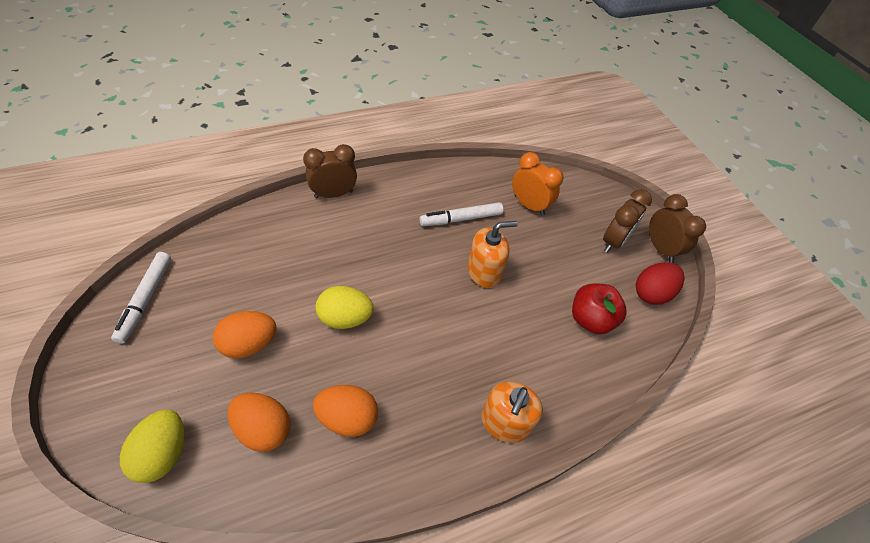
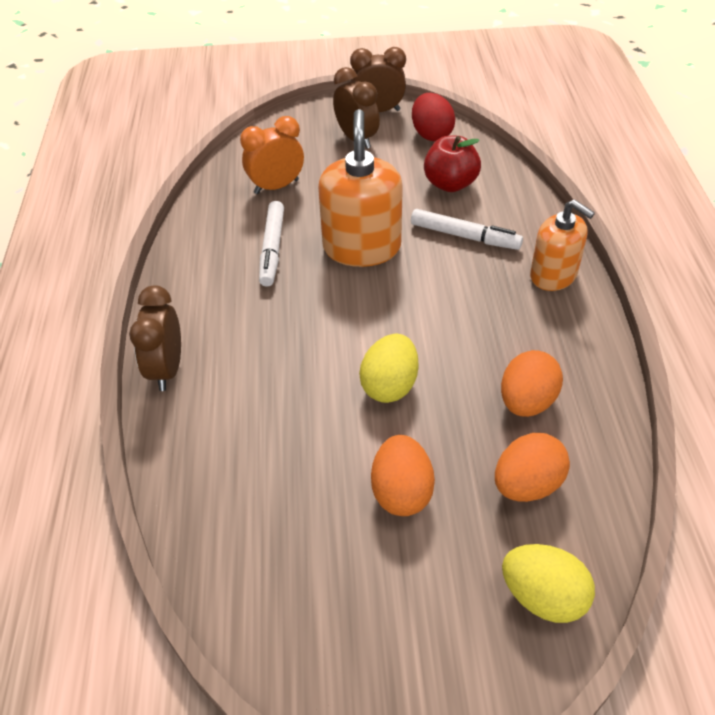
camera: 65 degrees left, 5 degrees down
white marker [111,252,171,344] -> white marker moved to [411,209,523,250]
orange soap dispenser [467,221,518,288] -> orange soap dispenser [318,109,403,267], size x1.51

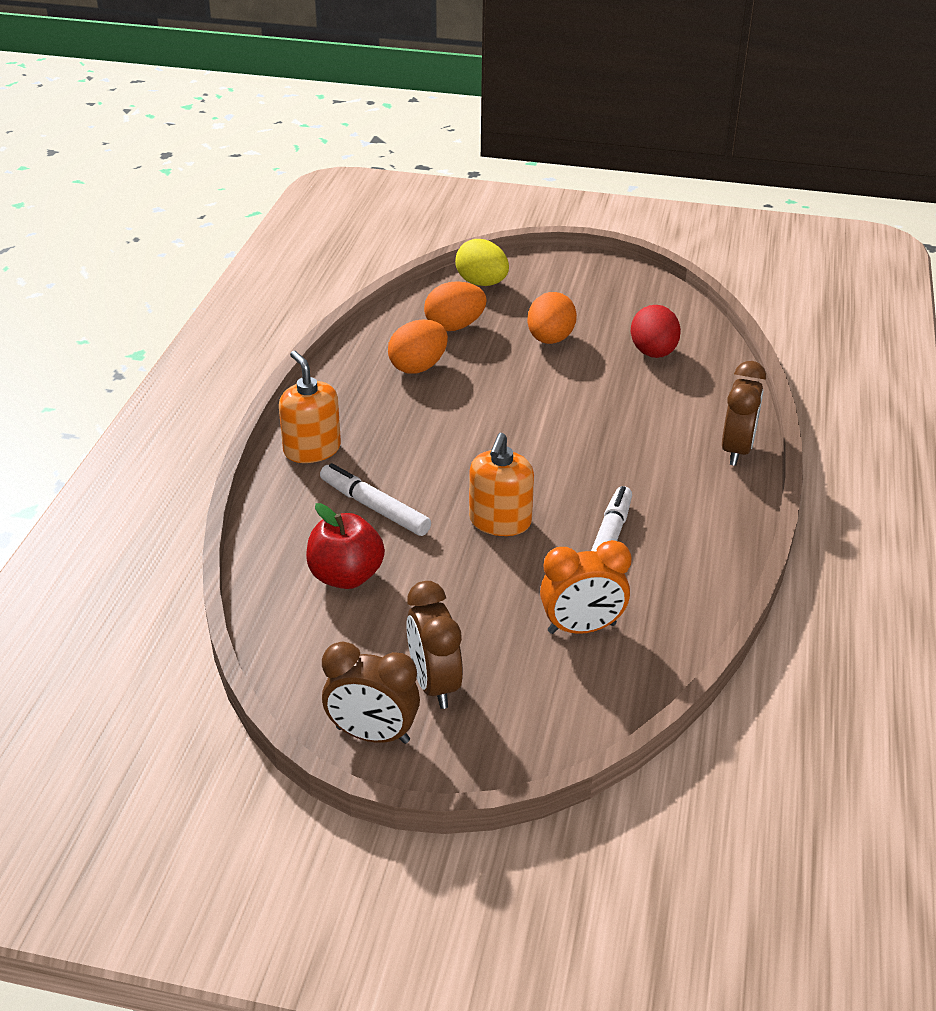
camera: 165 degrees left, 10 degrees down
orange soap dispenser [318,109,403,267] -> orange soap dispenser [469,433,534,536], size x0.66
yellow egg [359,334,418,403] -> none
red egg [412,93,456,141] -> red egg moved to [631,305,681,358]

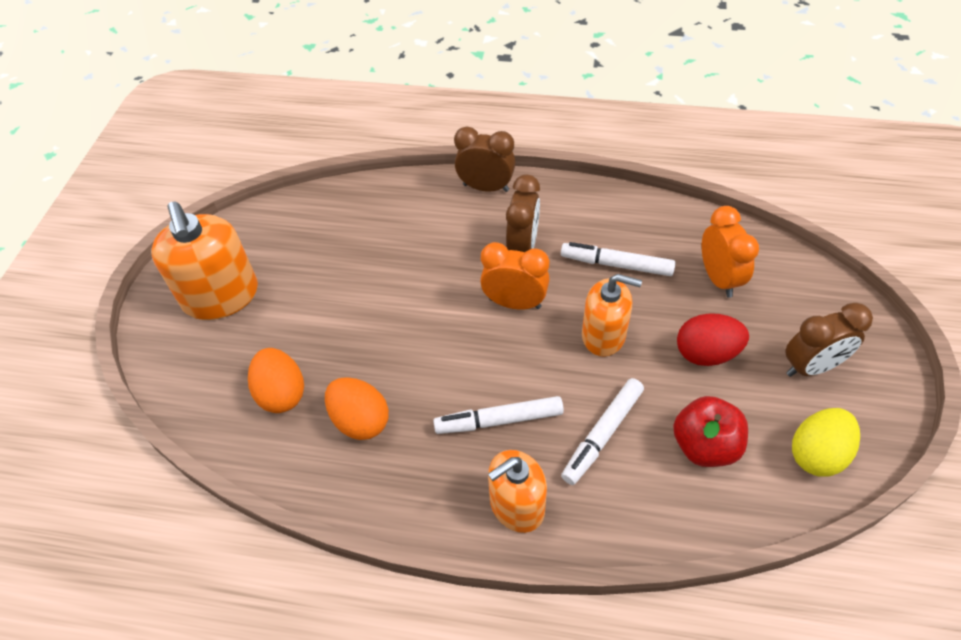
camera: 90 degrees left, 15 degrees up
brown clock [322,642,420,744] -> brown clock moved to [506,175,540,252]
yellow egg [455,239,509,286] -> yellow egg moved to [792,408,860,477]
orange egg [527,292,577,344] -> none
red egg [631,305,681,358] -> red egg moved to [677,313,749,366]
none -> orange soap dispenser [151,202,258,320]
none -> white marker [433,396,564,434]
none -> orange clock [480,242,550,310]

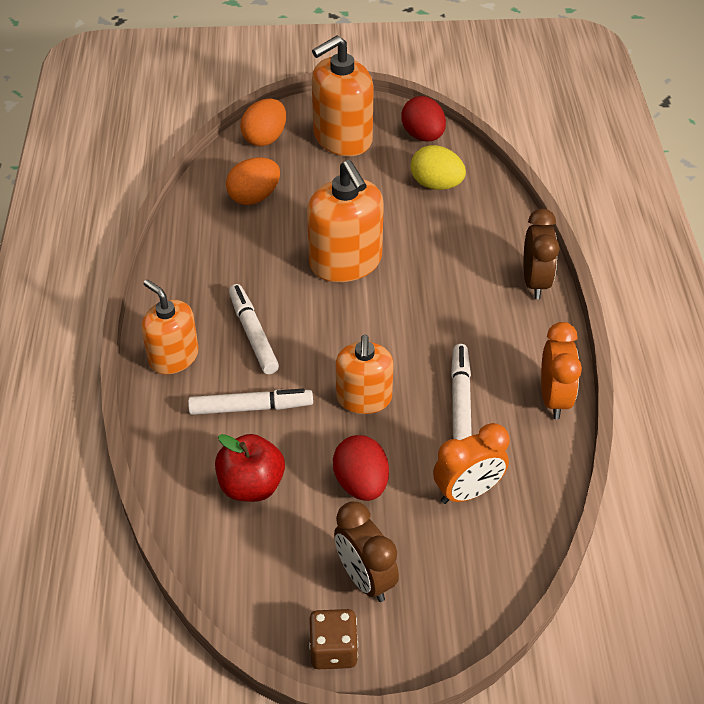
camera: 75 degrees right, 5 degrees down
orange egg [325,377,389,440] -> orange egg moved to [240,98,286,146]
orange clock [480,242,550,310] -> orange clock moved to [541,322,582,419]
brown clock [506,175,540,252] -> none
white marker [561,378,644,485] -> white marker turned 150 degrees clockwise [188,389,313,415]
yellow egg [792,408,860,477] -> yellow egg moved to [411,145,466,190]
none -> orange soap dispenser [307,160,384,282]
none -> brown dice [309,609,358,669]
none -> red egg [401,96,446,142]

